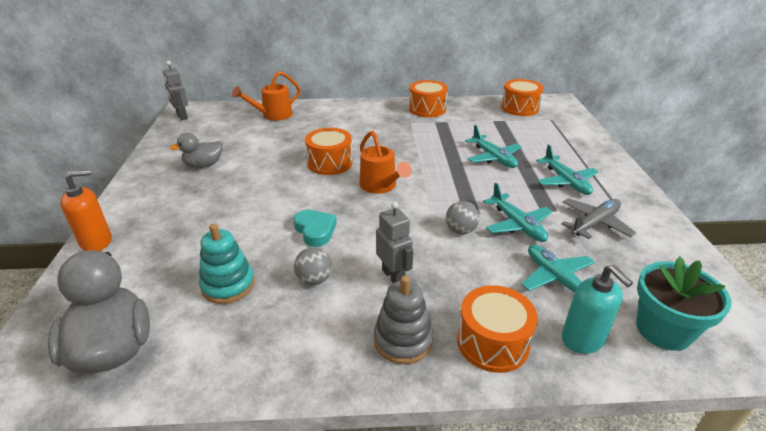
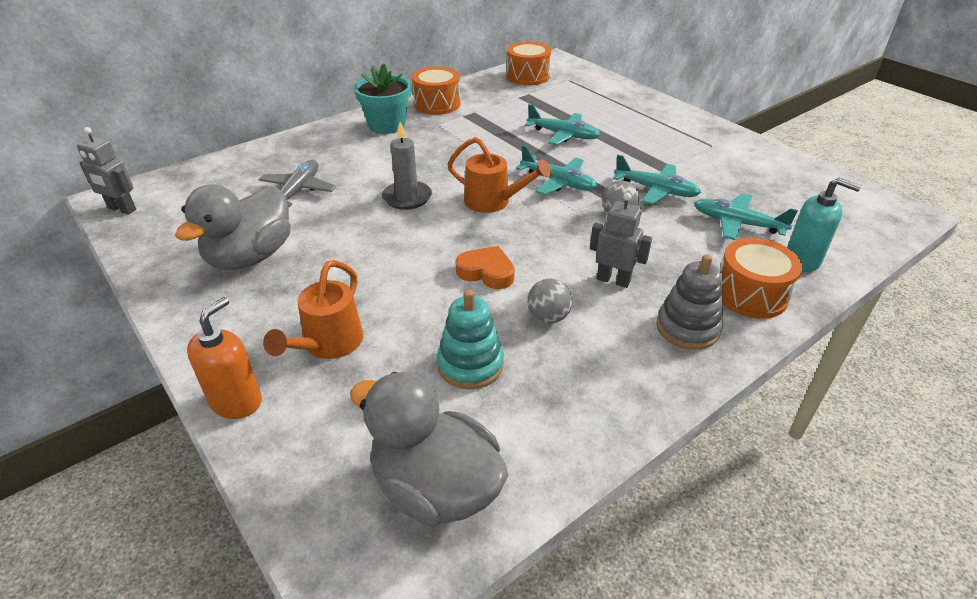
camera: 35 degrees left, 5 degrees up
grey duck [170,133,223,168] -> grey duck [175,184,291,270], size x1.71
orange watering can [232,71,301,121] -> orange watering can moved to [263,260,363,359]
turquoise heart [293,210,337,247] -> orange heart [455,246,515,289]
orange drum [305,128,353,175] -> grey candle [382,122,432,210]
turquoise plane [536,145,599,195] -> turquoise plane moved to [516,145,597,195]
grey plane [561,198,636,239] -> grey plane moved to [258,160,336,207]
turquoise flower pot [636,256,732,351] -> turquoise flower pot moved to [354,64,411,134]

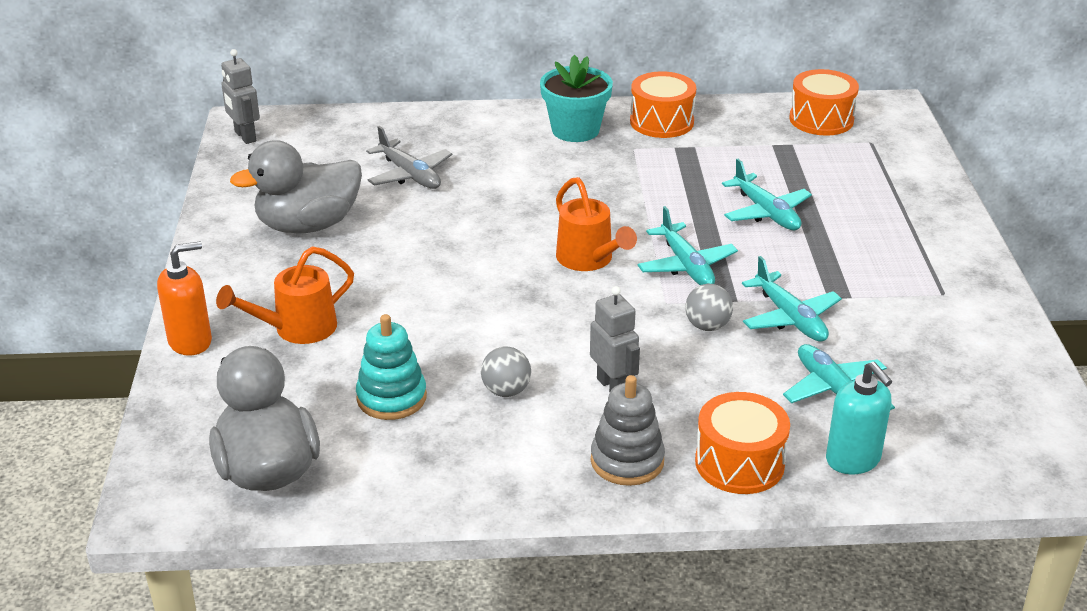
camera: 35 degrees right, 5 degrees down
grey plane [258,160,336,207] -> grey plane turned 90 degrees clockwise [366,126,452,189]
grey candle [382,122,432,210] -> none
orange heart [455,246,515,289] -> none

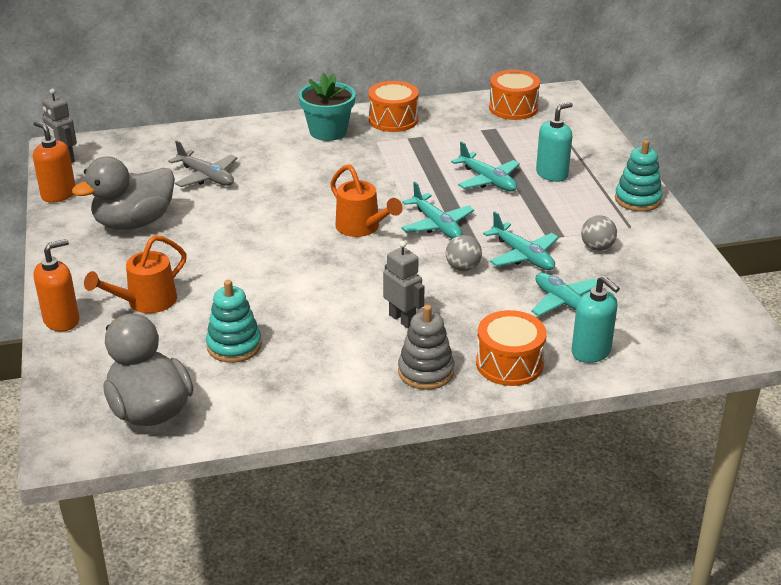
camera: 10 degrees left, 0 degrees up
grey ball [481,347,531,397] -> grey ball moved to [581,215,617,251]
none -> orange soap dispenser [33,121,75,203]
none -> turquoise soap dispenser [536,102,573,182]
none -> turquoise stacking toy [615,140,662,212]

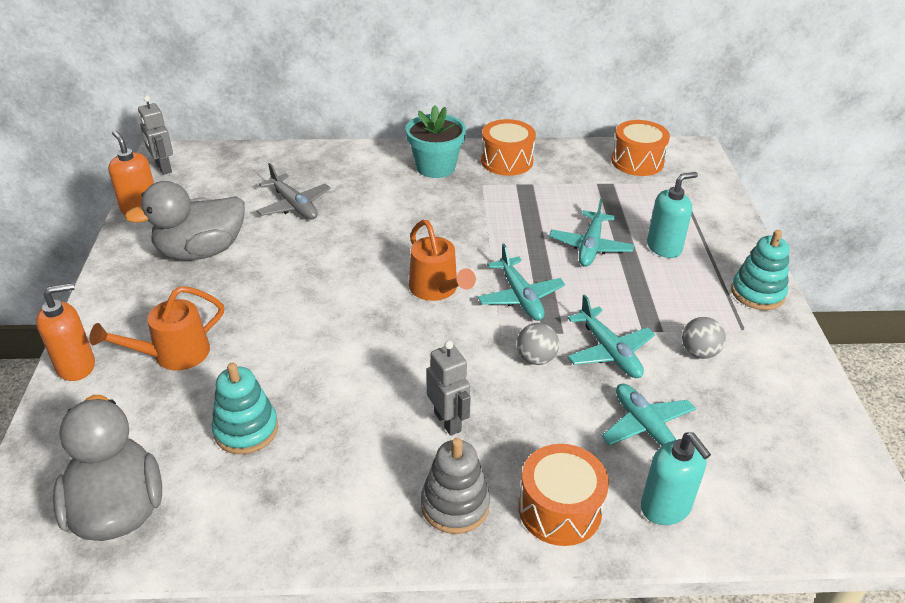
camera: 10 degrees right, 5 degrees up
turquoise plane [451,141,520,192] -> turquoise plane turned 45 degrees clockwise [549,198,634,267]

